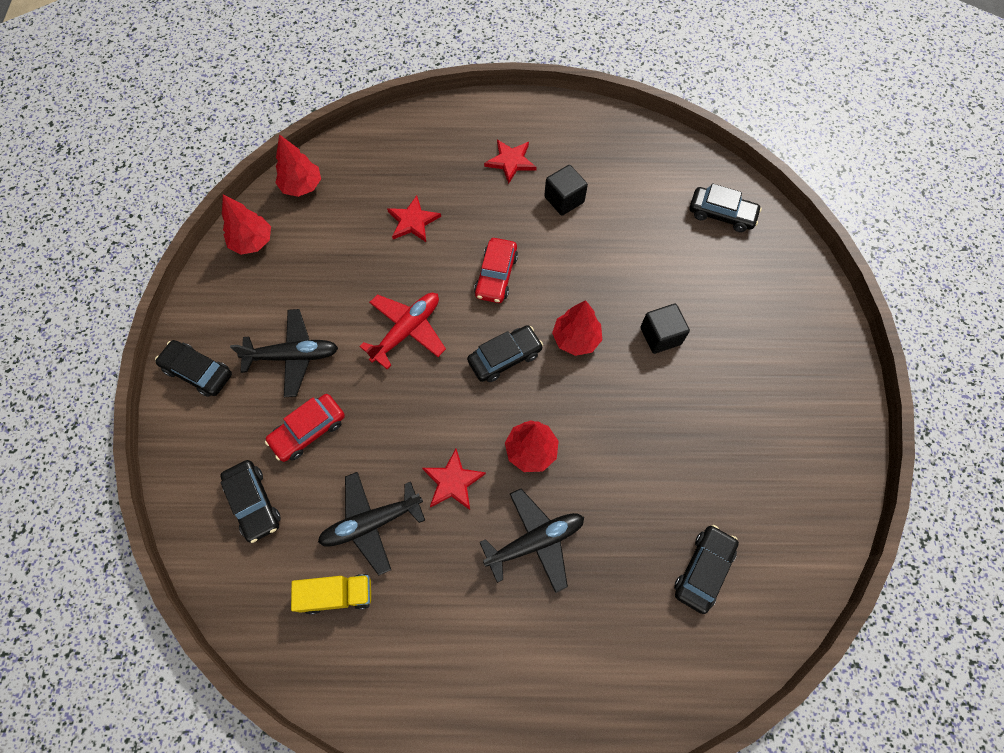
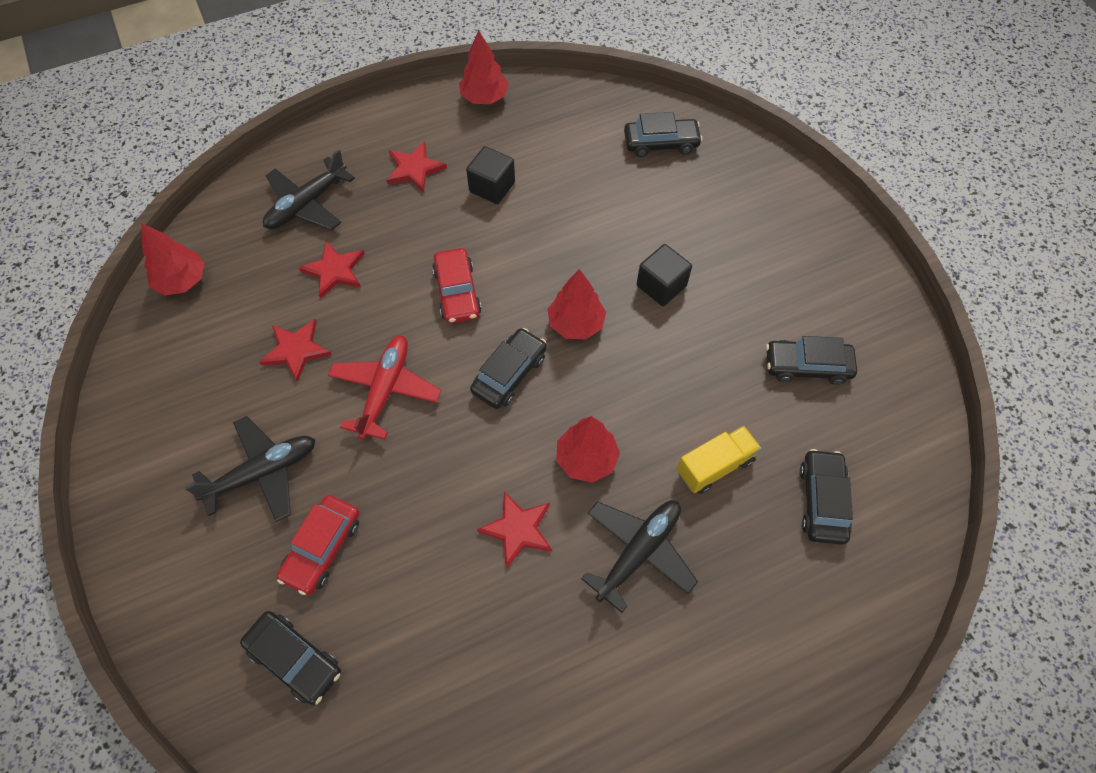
camera: 25 degrees left, 5 degrees down
black car [155,340,232,397] -> black car moved to [766,336,857,385]
red tree [222,195,271,255] -> red tree moved to [459,30,509,104]
yellow truck [291,574,371,615] -> yellow truck moved to [677,426,762,494]
black plane [318,472,425,575] -> black plane moved to [263,149,355,230]
none -> red star [259,319,332,383]

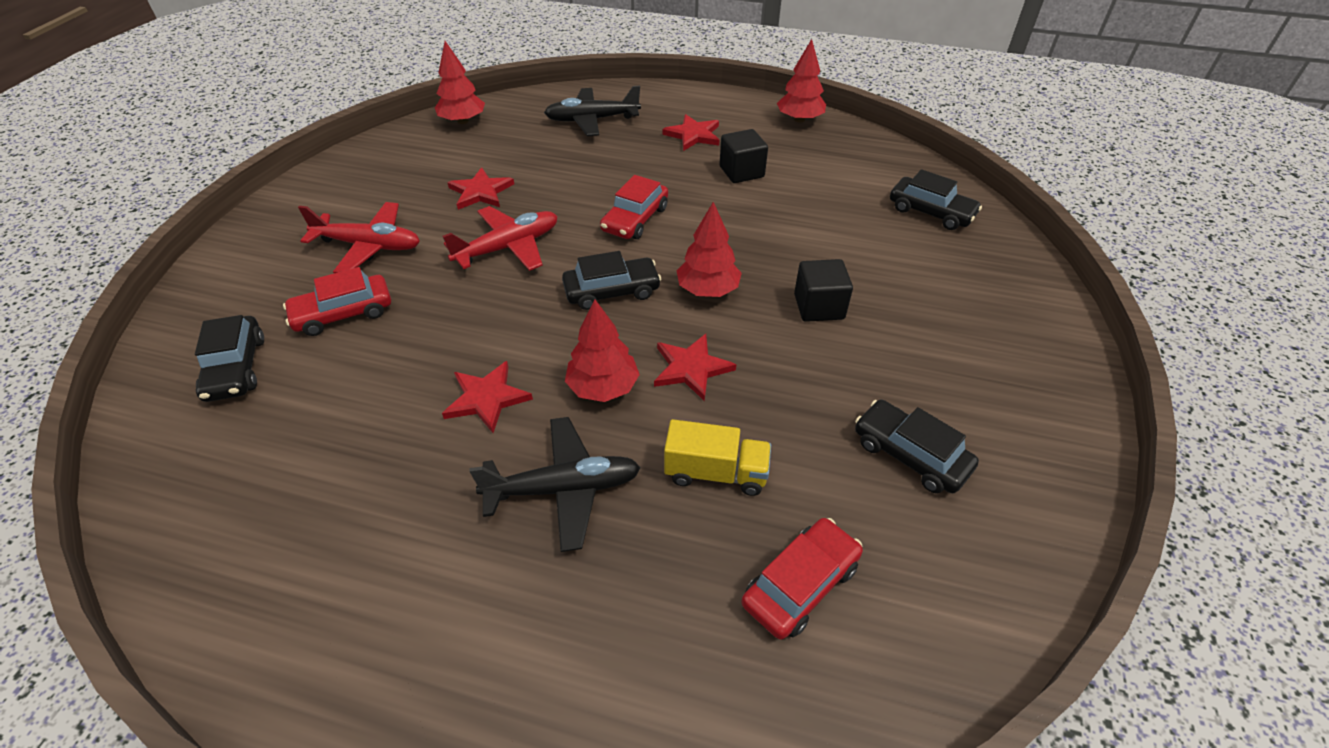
camera: 40 degrees right, 15 degrees down
black plane [184,416,316,522] -> red plane [298,202,420,273]
red star [298,241,365,299] -> red star moved to [654,334,736,401]
black car [800,449,853,545] -> red car [741,518,863,640]

